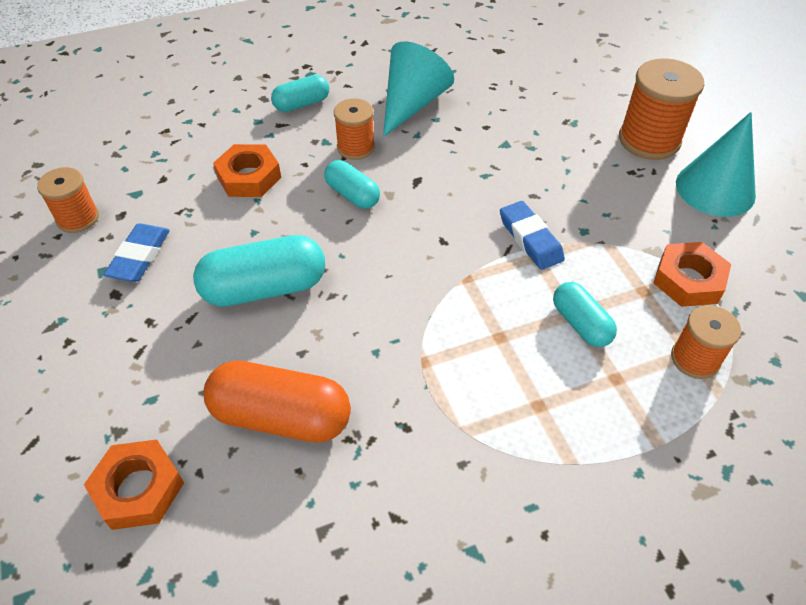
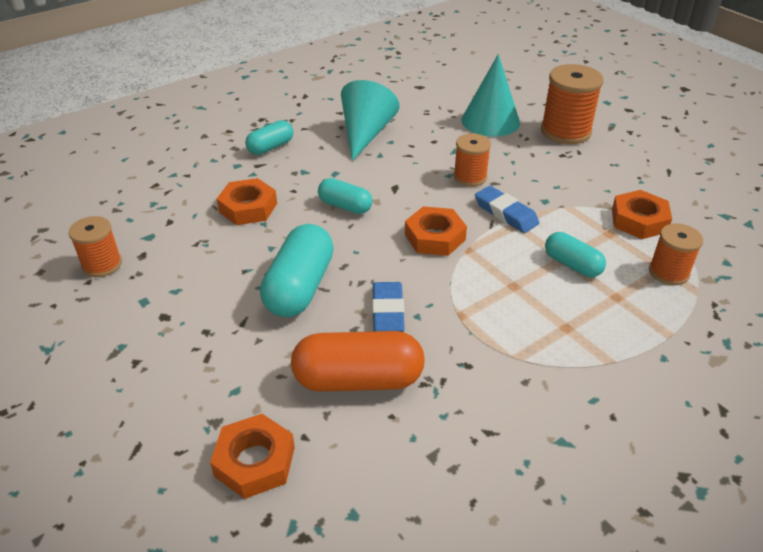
camera: 15 degrees left, 10 degrees down
blue eraser [104,223,170,282] -> blue eraser moved to [372,282,405,332]
turquoise capsule [193,235,325,307] -> turquoise capsule turned 45 degrees counterclockwise [260,224,334,317]
orange spool [334,98,375,160] -> orange spool moved to [453,134,491,186]
turquoise cone [676,112,756,217] -> turquoise cone moved to [461,54,520,137]
none -> orange nut [405,206,467,256]

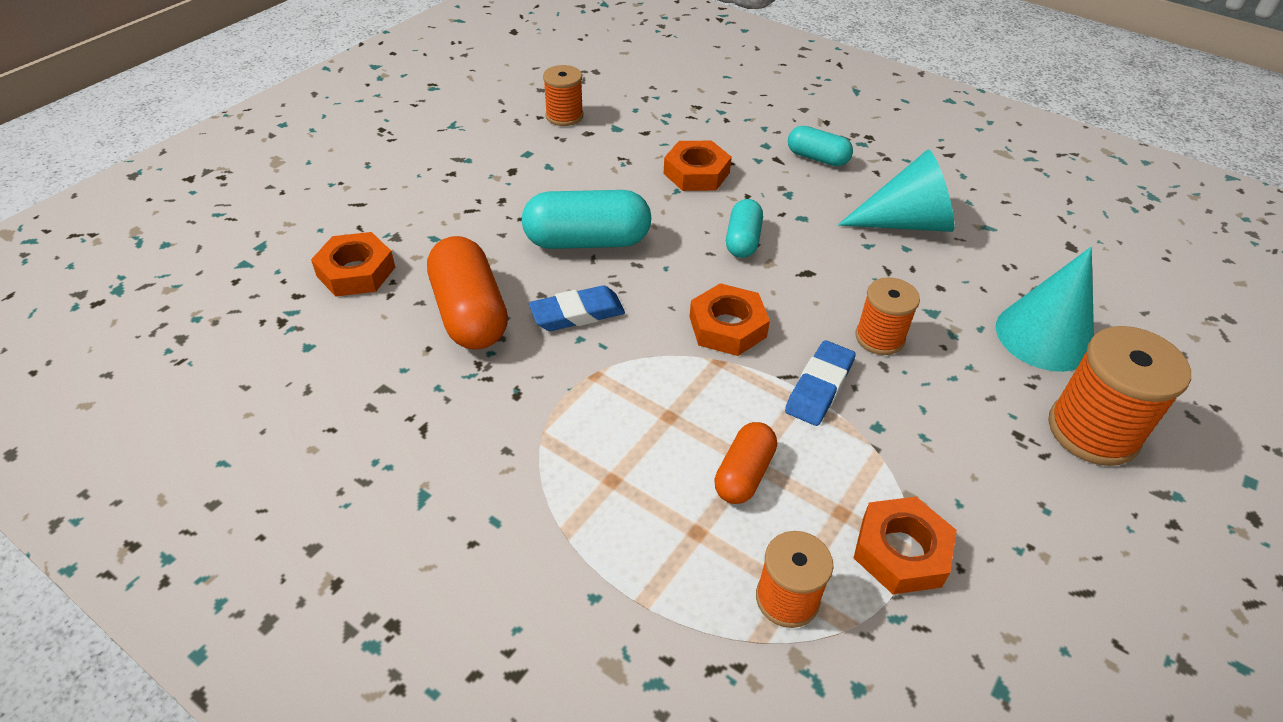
camera: 70 degrees right, 5 degrees up
turquoise capsule [545,232,606,277] -> orange capsule [714,422,777,504]

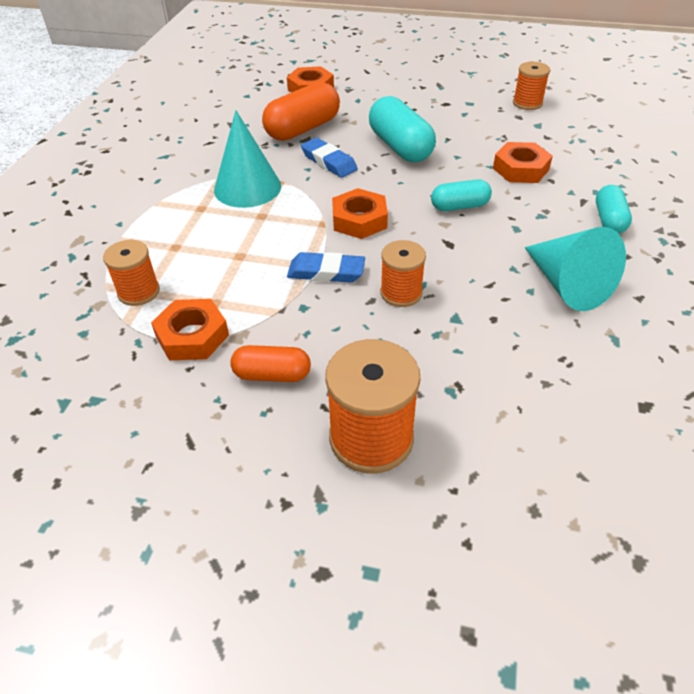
camera: 70 degrees right, 0 degrees up
orange capsule [714,422,777,504] -> orange capsule moved to [230,345,311,382]
turquoise cone [996,247,1094,372] -> turquoise cone moved to [214,110,281,208]

